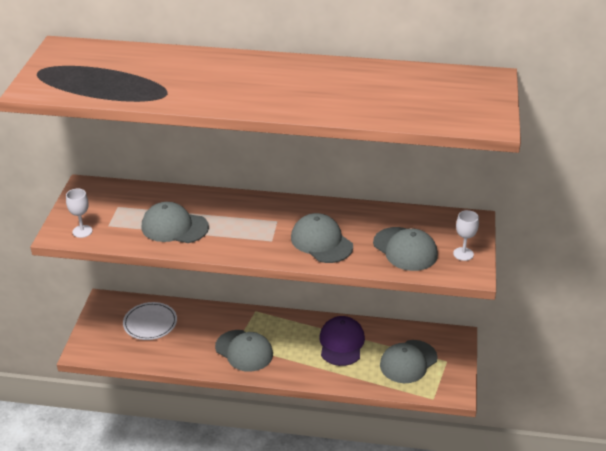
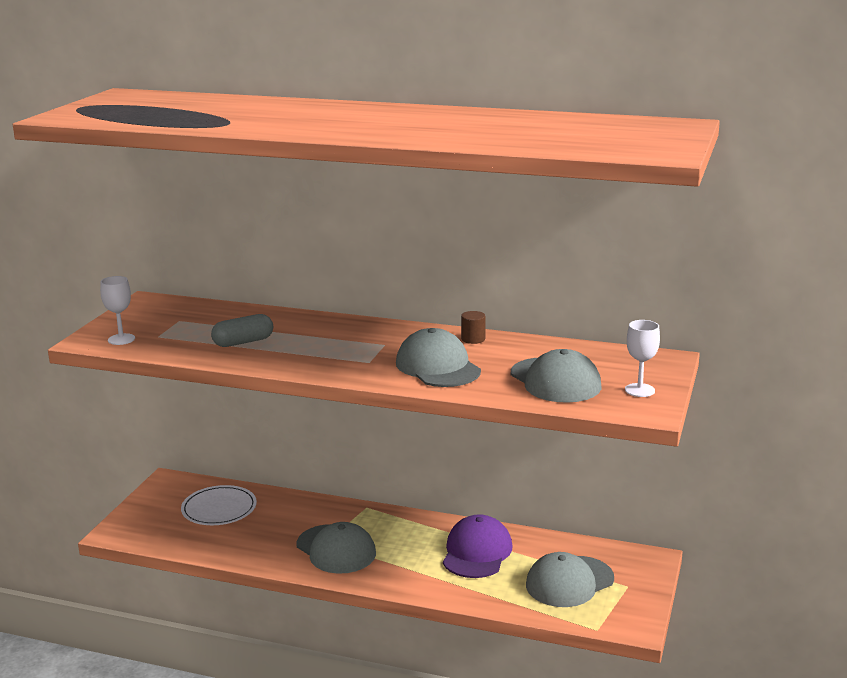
camera: 10 degrees right, 15 degrees down
grey cap [142,202,209,243] -> grey capsule [211,314,273,347]
none -> brown cylinder [461,311,486,344]

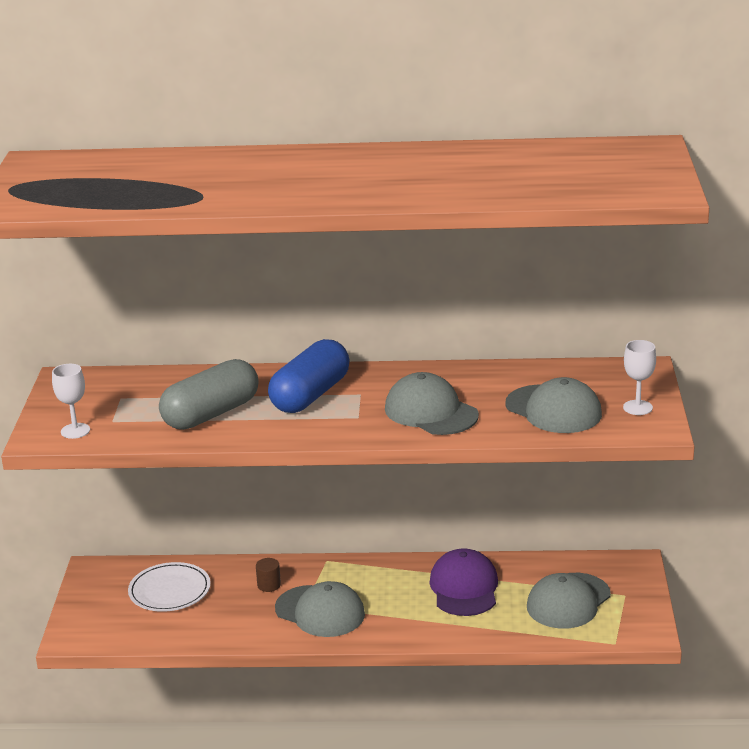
camera: 15 degrees left, 5 degrees up
grey capsule [211,314,273,347] -> grey capsule [159,359,259,430], size x1.66
brown cylinder [461,311,486,344] -> brown cylinder moved to [256,558,281,592]
none -> blue capsule [268,339,350,413]

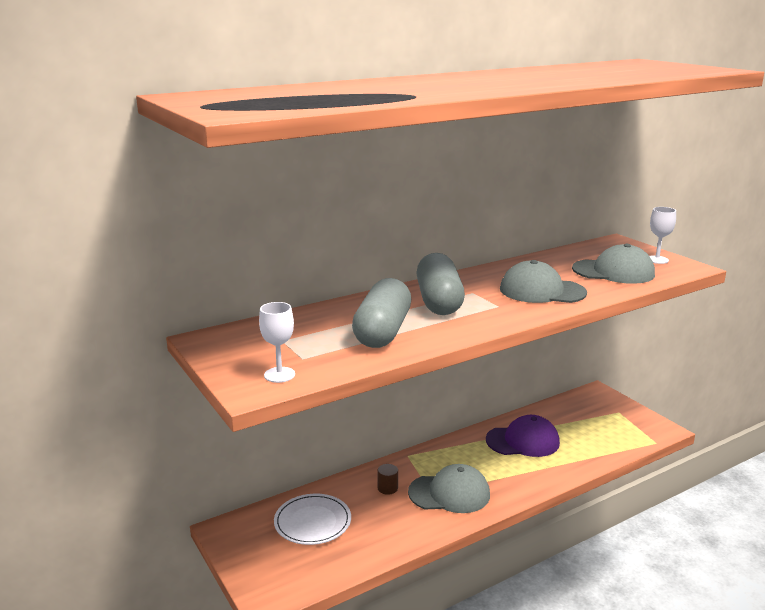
camera: 35 degrees left, 5 degrees down
blue capsule [268,339,350,413] -> grey capsule [417,253,465,315]
purple cap [429,548,498,616] -> purple cap turned 120 degrees clockwise [486,415,560,457]
grey cap [527,573,611,629] -> none

